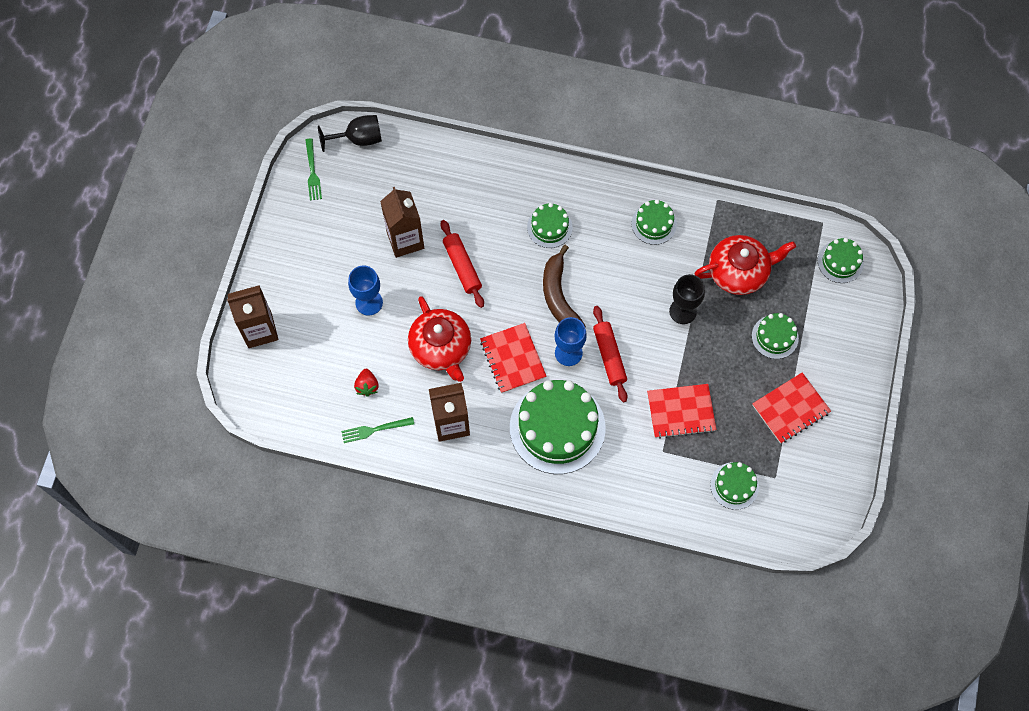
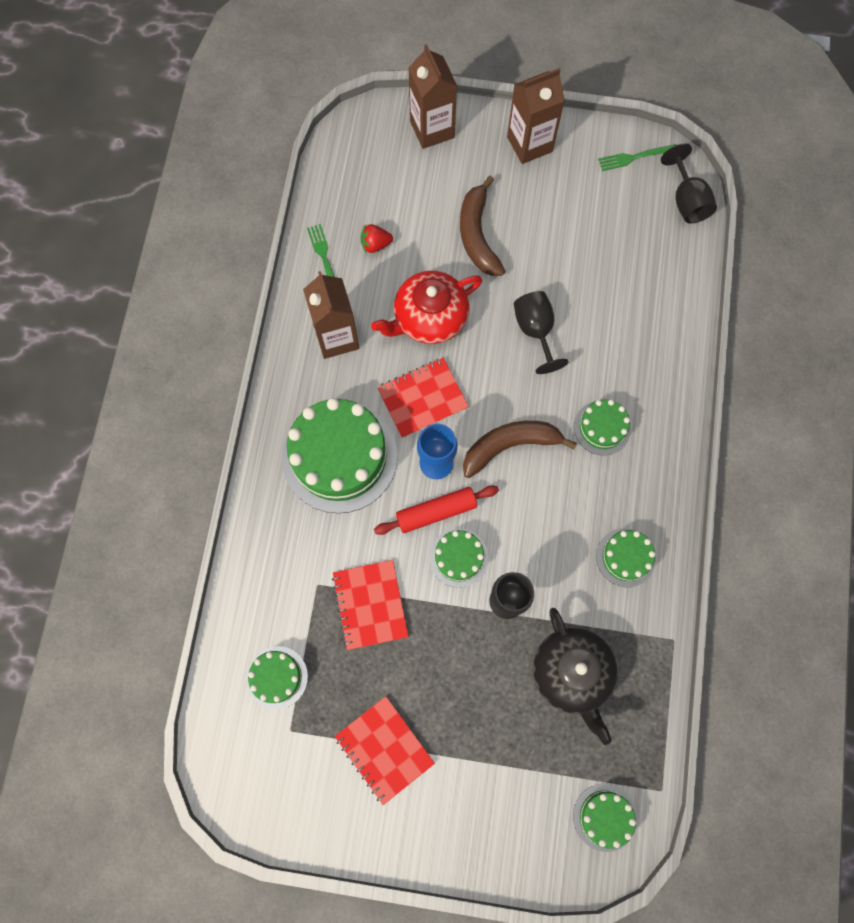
camera: 85 degrees right, 5 degrees up
blue goblet [348,265,383,316] -> brown banana [460,176,505,276]
brown carton [380,187,424,258] -> brown carton moved to [507,68,565,164]
red rolling pin [441,220,484,308] -> black goblet [514,291,568,374]
red teapot [694,235,796,295] -> black teapot [533,608,618,745]
green cake [752,313,799,359] -> green cake moved to [429,529,489,588]

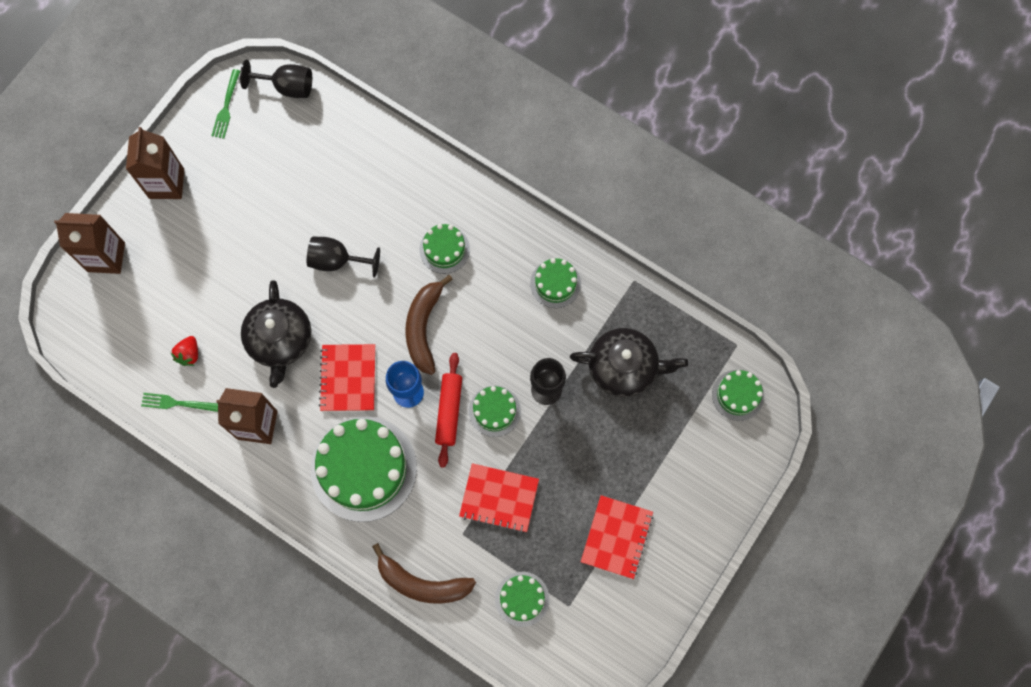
camera: 65 degrees left, 0 degrees up
red notebook [335,696,435,805] -> red notebook turned 60 degrees counterclockwise [581,495,653,579]
red teapot [371,271,482,344] -> black teapot [241,280,311,388]
brown banana [460,176,505,276] -> brown banana moved to [372,543,476,604]

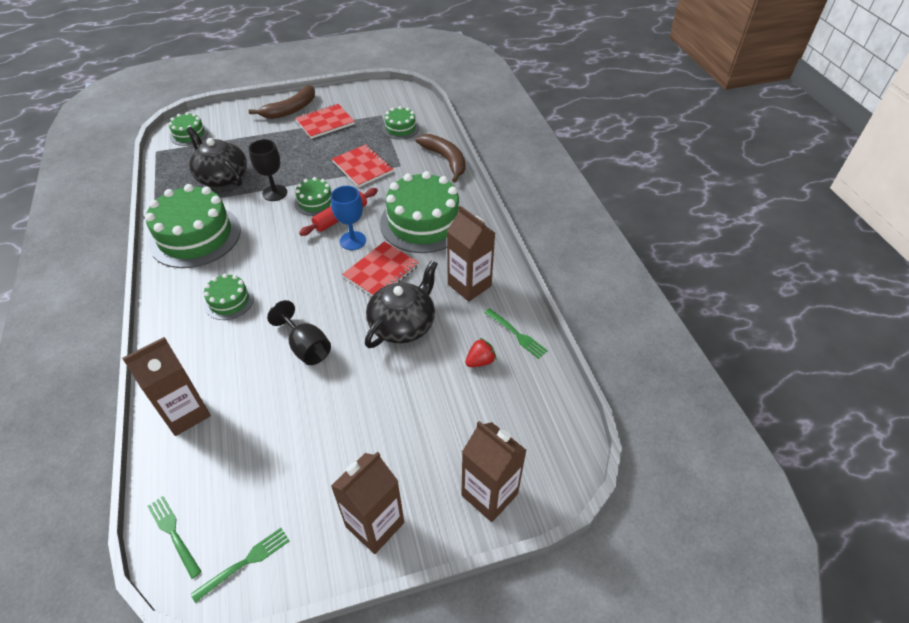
camera: 140 degrees left, 25 degrees down
black goblet [240,60,312,98] -> green fork [148,496,202,579]
brown banana [405,275,453,375] -> brown banana moved to [249,85,315,119]
green cake [530,258,581,308] -> green cake [145,184,241,268], size x2.01
none -> brown carton [122,337,211,436]

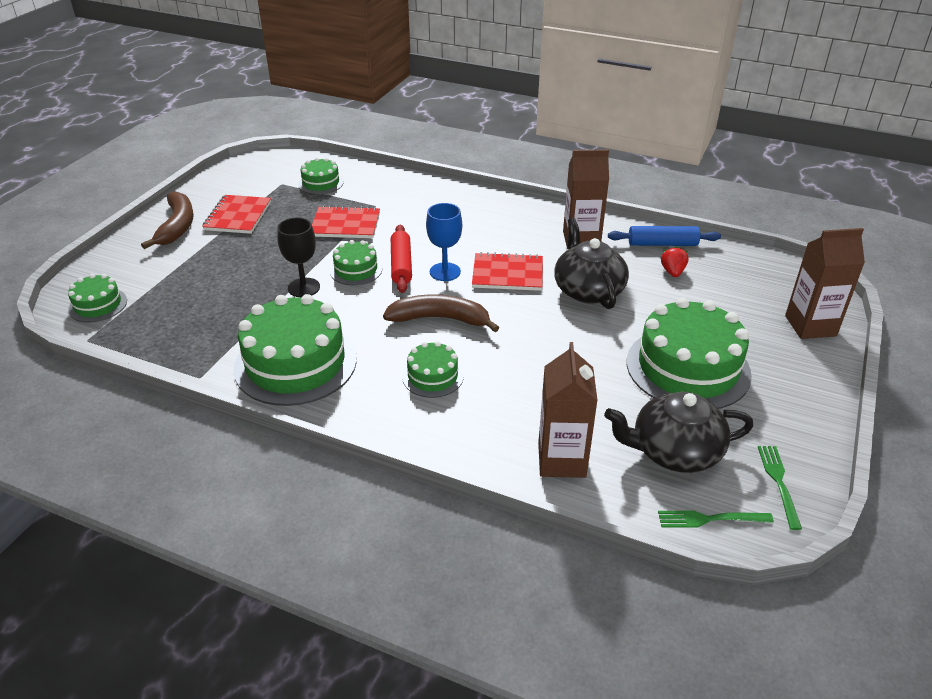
camera: 50 degrees left, 10 degrees down
black teapot [186,127,247,187] -> black teapot moved to [604,392,754,473]
black goblet [267,300,331,365] -> none
brown carton [331,451,404,554] -> none
red notebook [342,241,419,296] -> red notebook turned 75 degrees counterclockwise [472,252,543,291]
green cake [380,171,459,253] -> green cake moved to [627,298,752,409]
brown banana [416,134,466,183] -> brown banana moved to [383,294,499,332]
green fork [484,308,548,359] -> blue rolling pin [608,226,721,246]

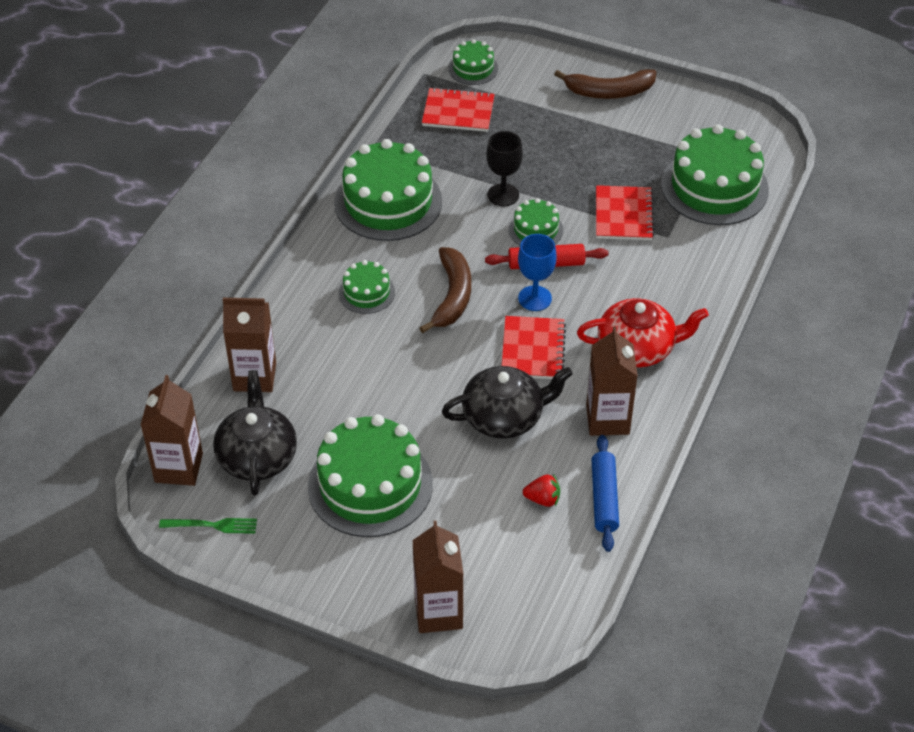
camera: 90 degrees right, 10 degrees up
red notebook [202,195,271,234] -> red notebook moved to [422,87,495,132]
green cake [298,157,344,195] -> green cake [661,124,769,225], size x2.01
green fork [658,510,774,528] -> brown carton [141,375,203,486]
none -> red teapot [577,298,709,367]

